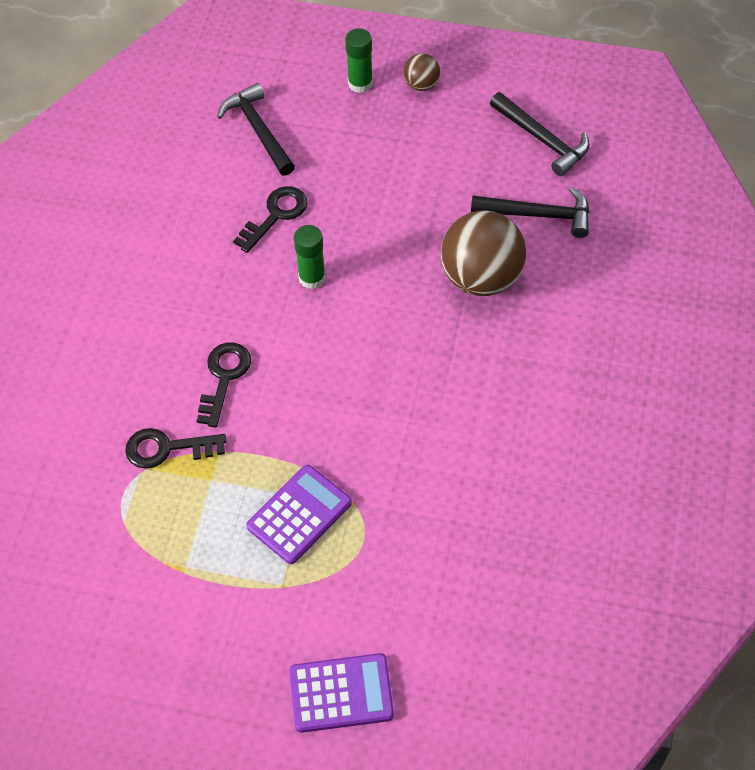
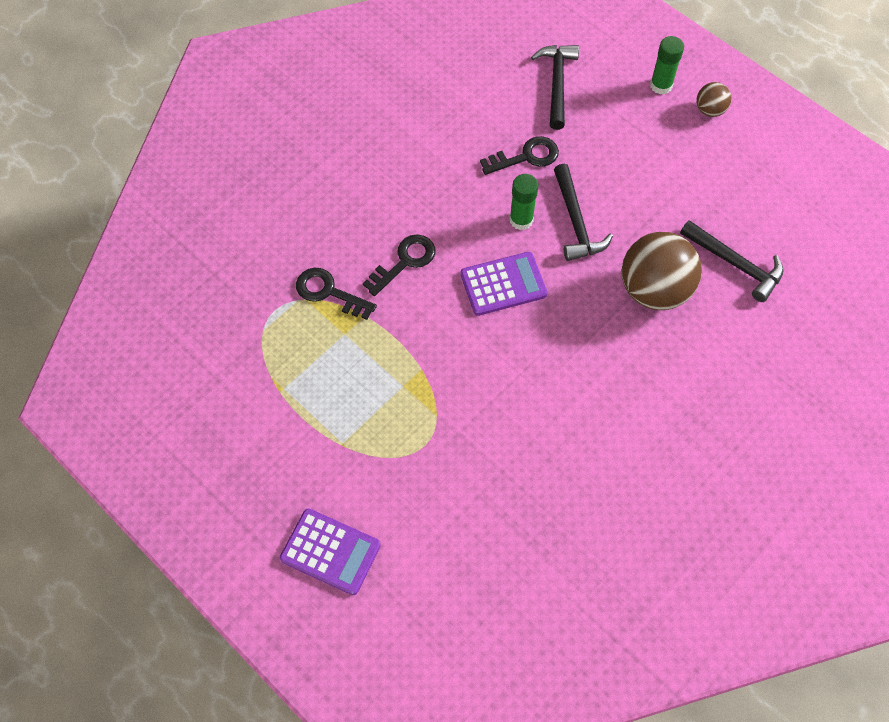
camera: 30 degrees right, 5 degrees up
purple calculator [246,465,352,564] -> purple calculator moved to [460,252,547,316]
black hammer [490,92,589,176] -> black hammer moved to [554,164,613,261]

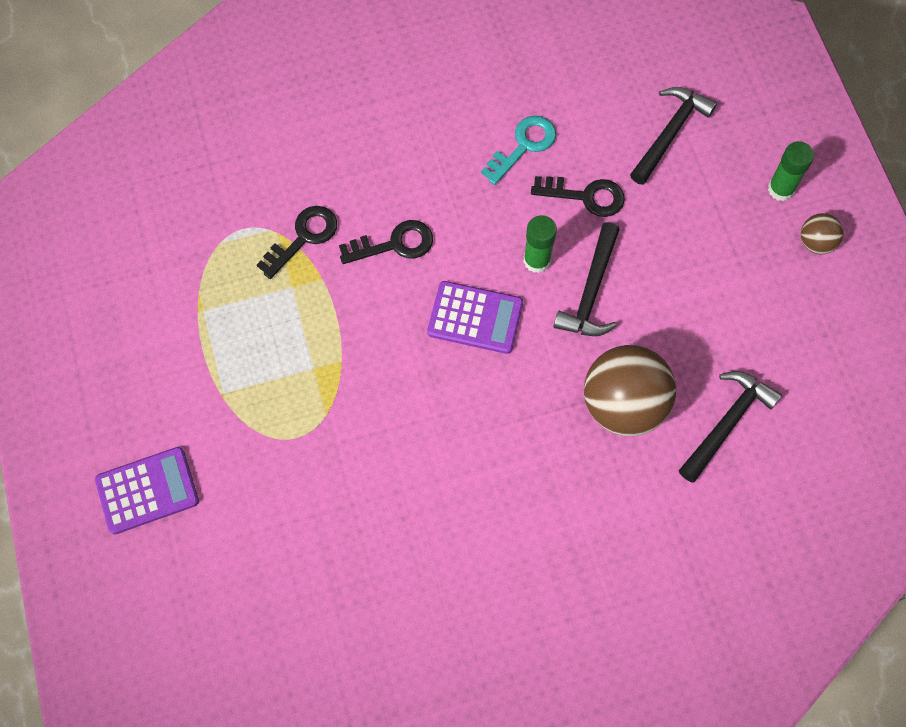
camera: 30 degrees right, 5 degrees up
purple calculator [280,509,381,595] -> purple calculator turned 75 degrees counterclockwise [95,447,199,534]
black key [296,268,377,320] -> black key turned 75 degrees clockwise [257,206,337,279]
black hammer [680,220,784,302] -> black hammer turned 120 degrees counterclockwise [679,371,782,483]
none -> turquoise key [481,116,556,185]

